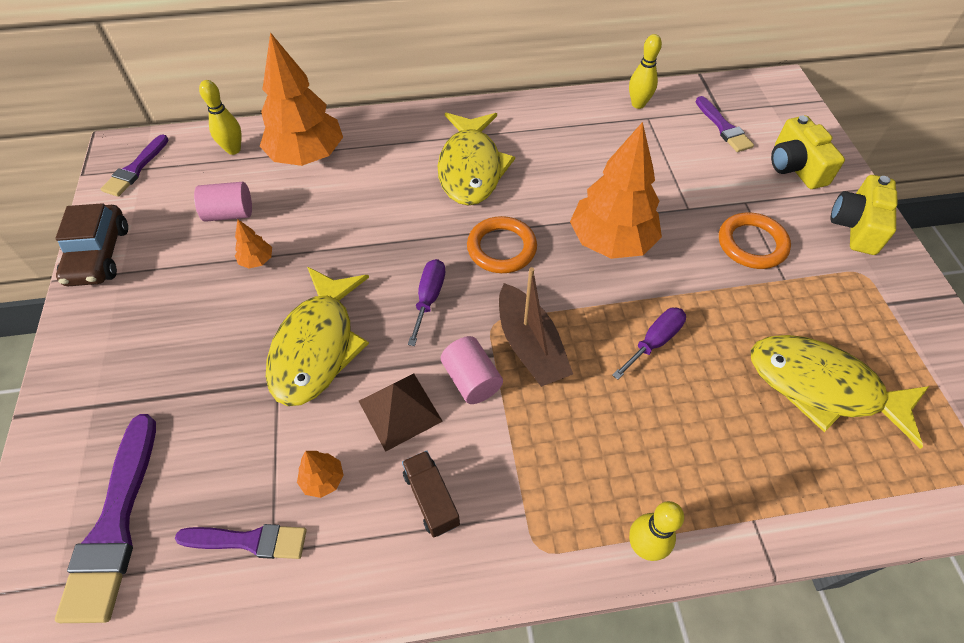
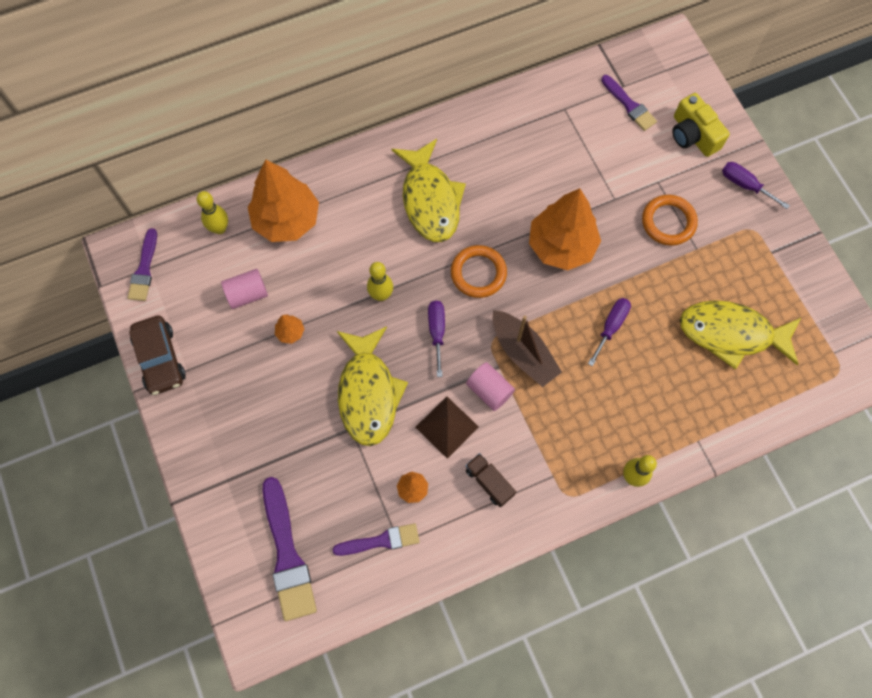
camera: 15 degrees left, 15 degrees up
yellow bowling pin [629,34,662,109] -> yellow bowling pin moved to [367,262,393,301]
yellow camera [831,175,897,255] -> purple screwdriver [722,162,790,209]

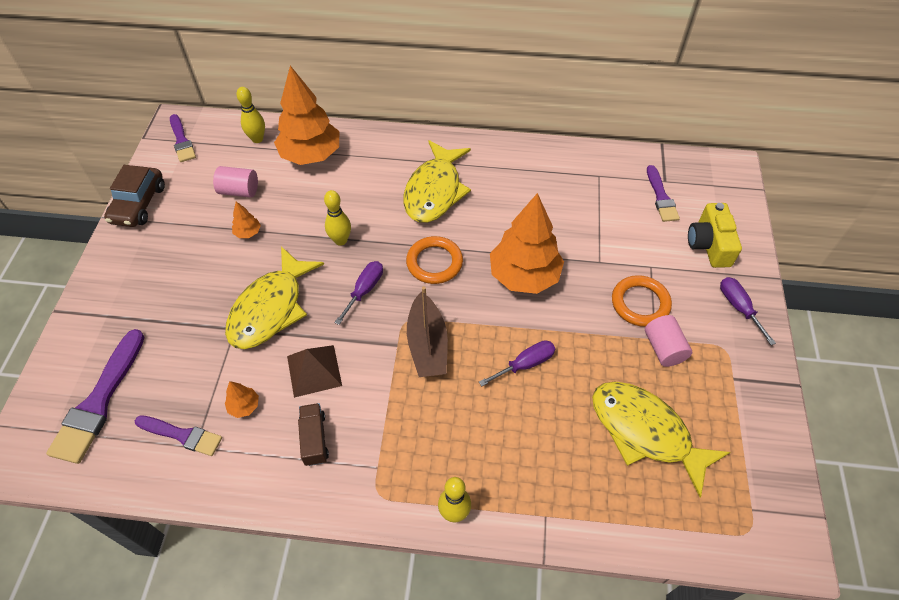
camera: 30 degrees right, 15 degrees down
purple brush [128,228,157,301] -> purple brush turned 60 degrees counterclockwise [170,114,196,162]
pink cylinder [466,362,515,411] -> pink cylinder moved to [645,315,692,367]

